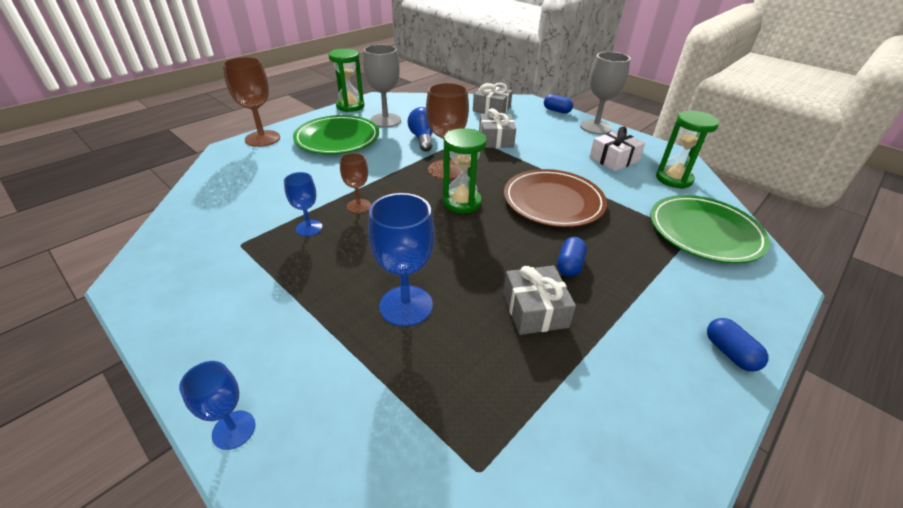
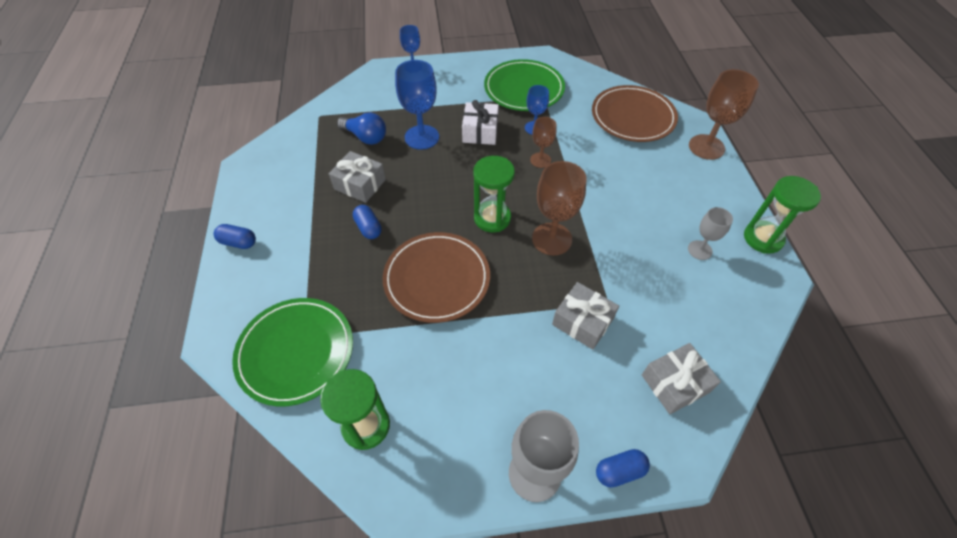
camera: 130 degrees right, 15 degrees up
green plate [293,115,379,154] -> green plate moved to [484,59,565,111]
grey goblet [363,44,401,128] -> grey goblet [688,207,733,260], size x0.59
blue light bulb [408,107,433,152] -> blue light bulb moved to [337,113,386,145]
white gift [589,127,645,171] -> white gift moved to [462,100,499,145]
none -> brown plate [592,85,678,142]

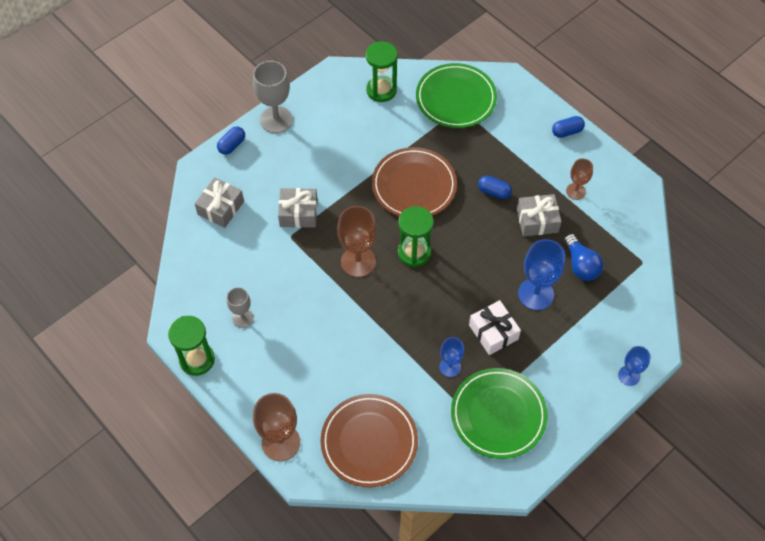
camera: 145 degrees right, 5 degrees up
blue light bulb [337,113,386,145] -> blue light bulb turned 105 degrees counterclockwise [564,234,603,281]
brown goblet [530,117,557,168] -> brown goblet moved to [566,159,593,200]

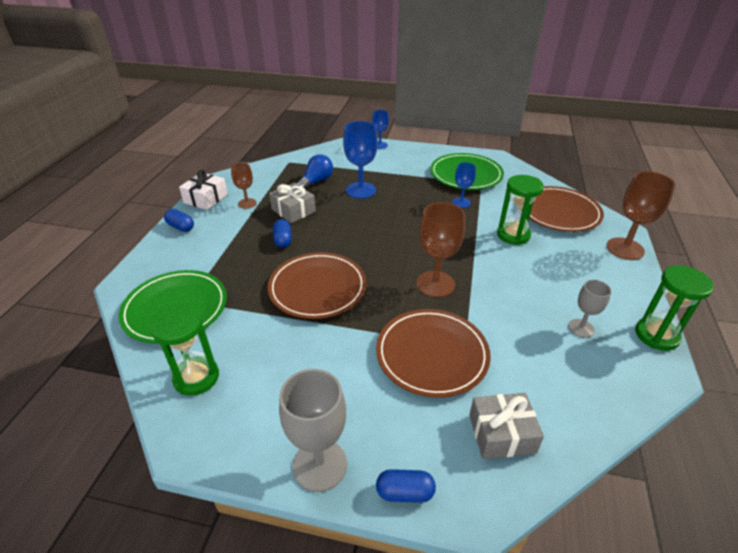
camera: 125 degrees left, 20 degrees down
grey gift [278,188,318,228] -> brown plate [376,309,491,398]
green hourglass [398,206,434,267] -> green hourglass moved to [497,175,544,245]
white gift [469,300,521,355] -> white gift moved to [179,170,228,210]

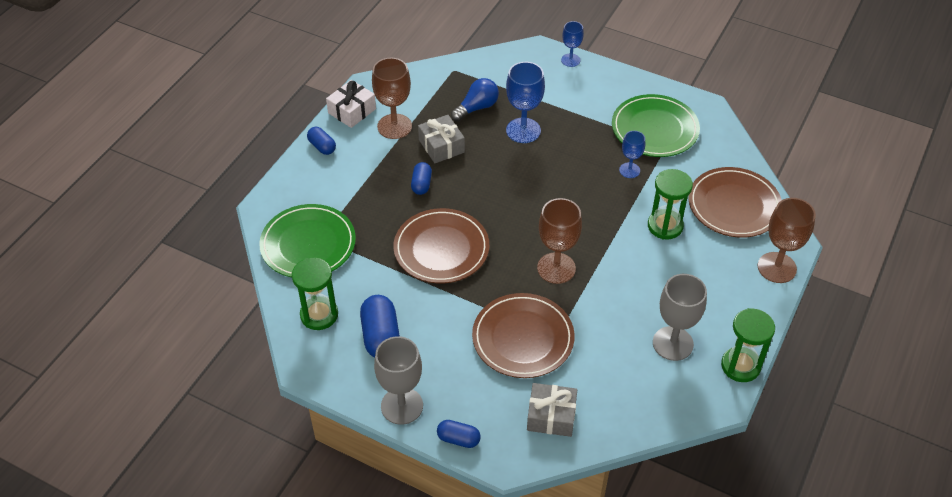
camera: 15 degrees right, 10 degrees up
brown goblet [231,163,257,209] -> brown goblet [372,58,412,139], size x1.71
grey goblet [568,280,611,338] -> grey goblet [653,274,707,361], size x1.71
none -> blue capsule [360,295,400,357]

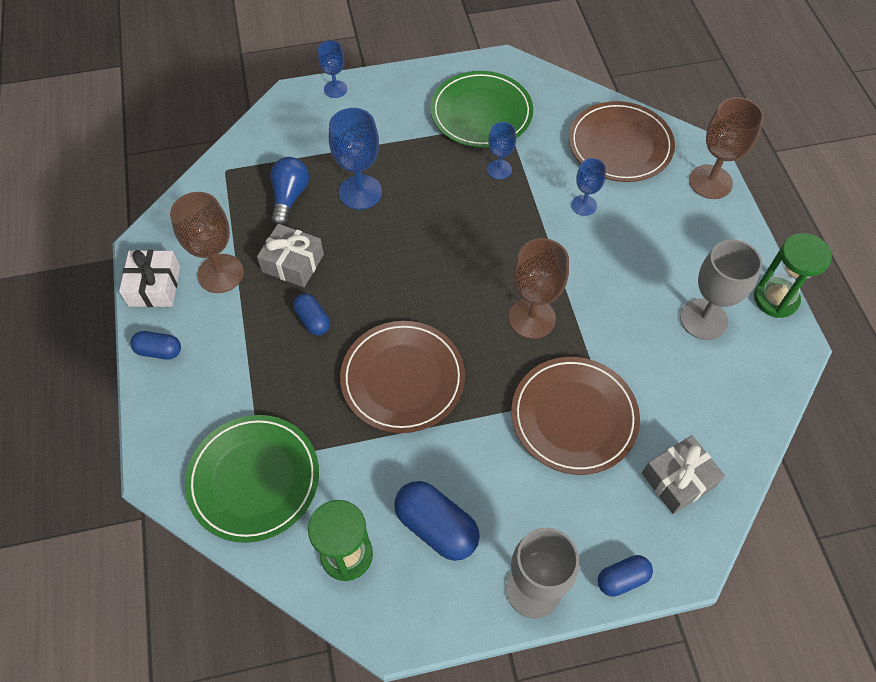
camera: 40 degrees left, 10 degrees up
green hourglass [648,169,693,240] -> blue goblet [571,158,606,216]

